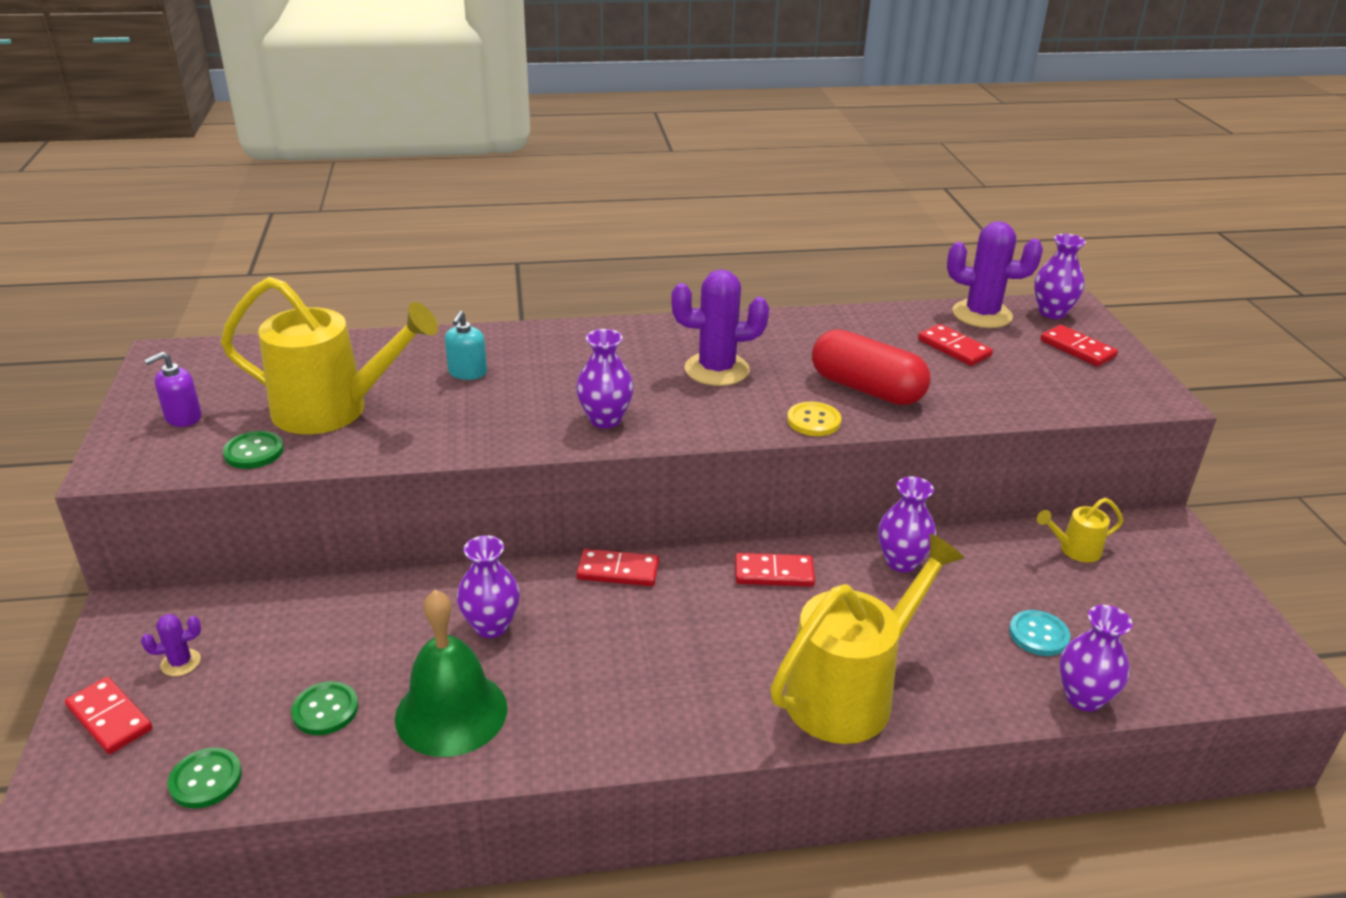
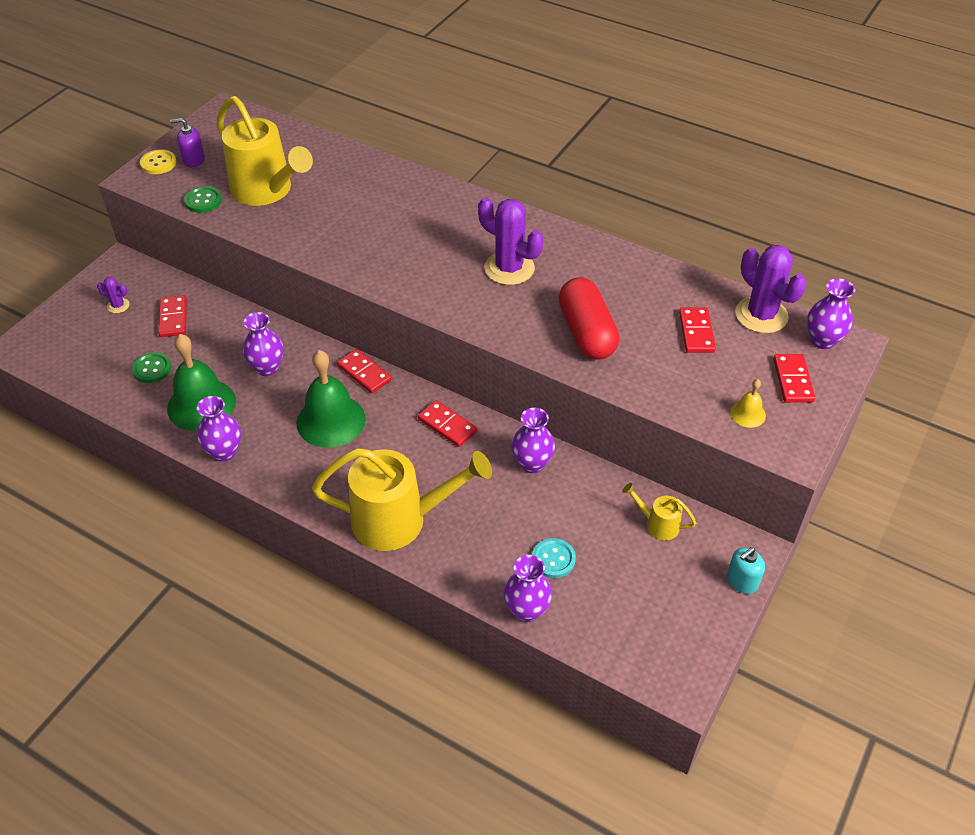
camera: 40 degrees right, 15 degrees up
red domino [65,677,152,754] -> red domino moved to [158,295,187,337]
green button [168,748,242,808] -> none
turquoise soap dispenser [445,311,487,380] -> turquoise soap dispenser moved to [727,547,765,594]
purple vase [576,329,634,428] -> purple vase moved to [197,396,241,462]
yellow button [787,402,841,436] -> yellow button moved to [140,149,176,174]
none -> green bell [296,350,366,448]
none -> yellow bell [730,379,766,428]

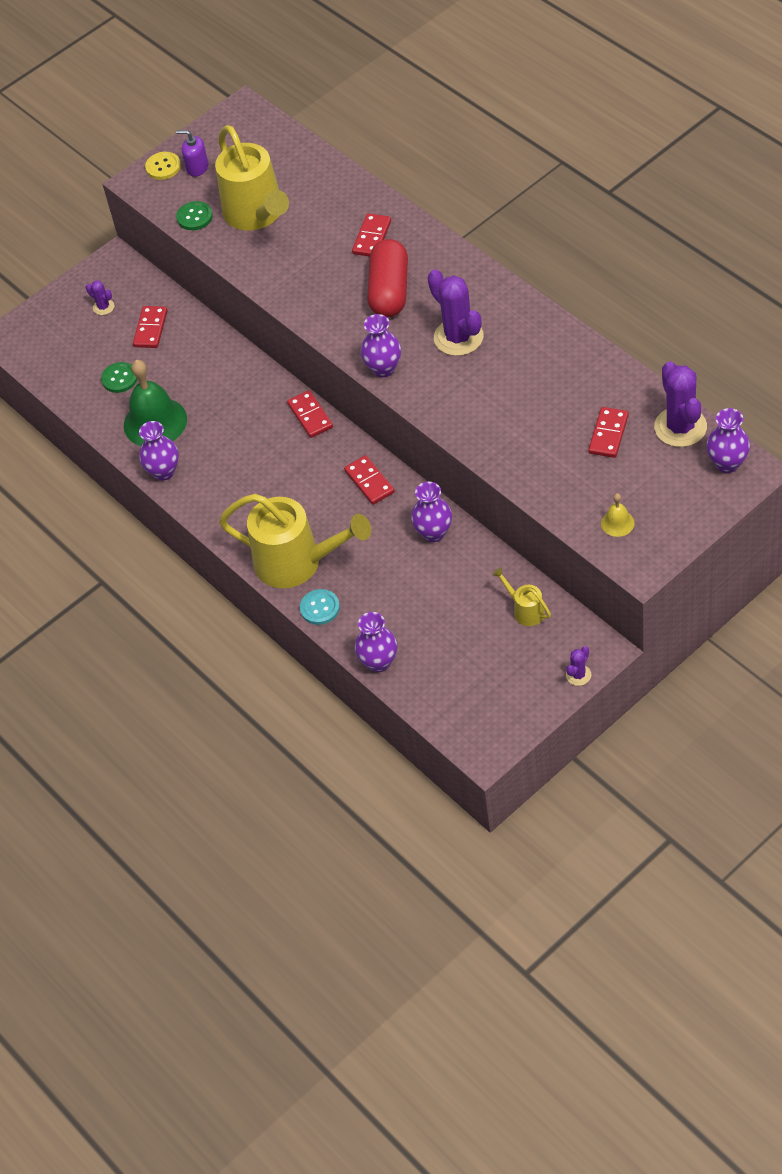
camera: 25 degrees right, 5 degrees up
purple vase [243,312,284,376] -> purple vase moved to [361,314,401,377]
green bell [296,350,366,448] -> none
turquoise button [532,538,576,578] -> turquoise button moved to [300,589,340,625]
red capsule [559,277,619,360] -> red capsule moved to [367,239,408,317]
turquoise soap dispenser [727,547,765,594] -> purple cactus [566,646,591,686]
red domino [773,354,815,403] -> red domino moved to [352,213,391,257]

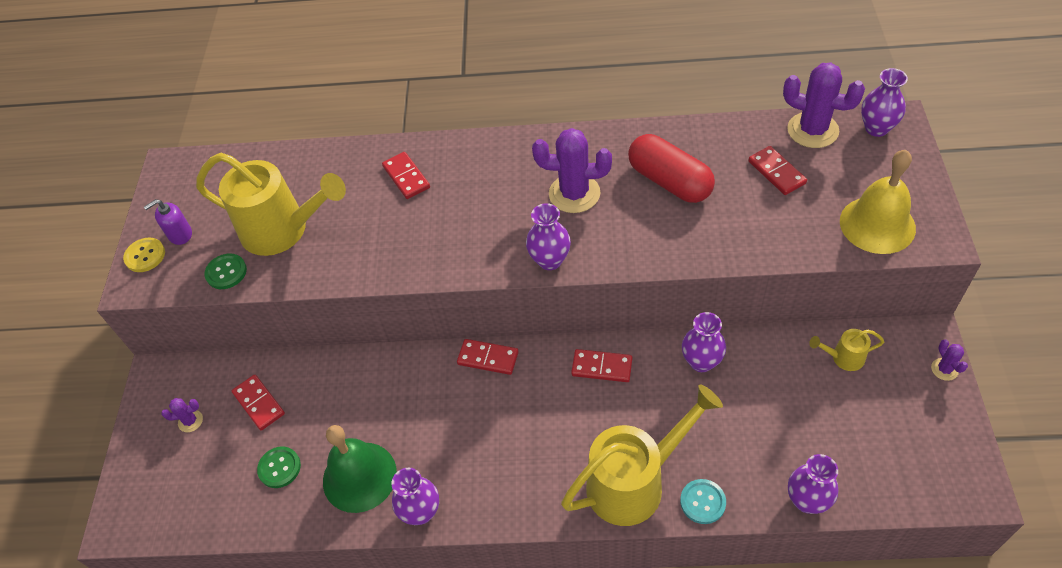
camera: 50 degrees left, 0 degrees up
red capsule [367,239,408,317] -> red capsule moved to [628,134,715,203]
yellow bell [601,493,634,537] -> yellow bell [840,150,916,254], size x2.16

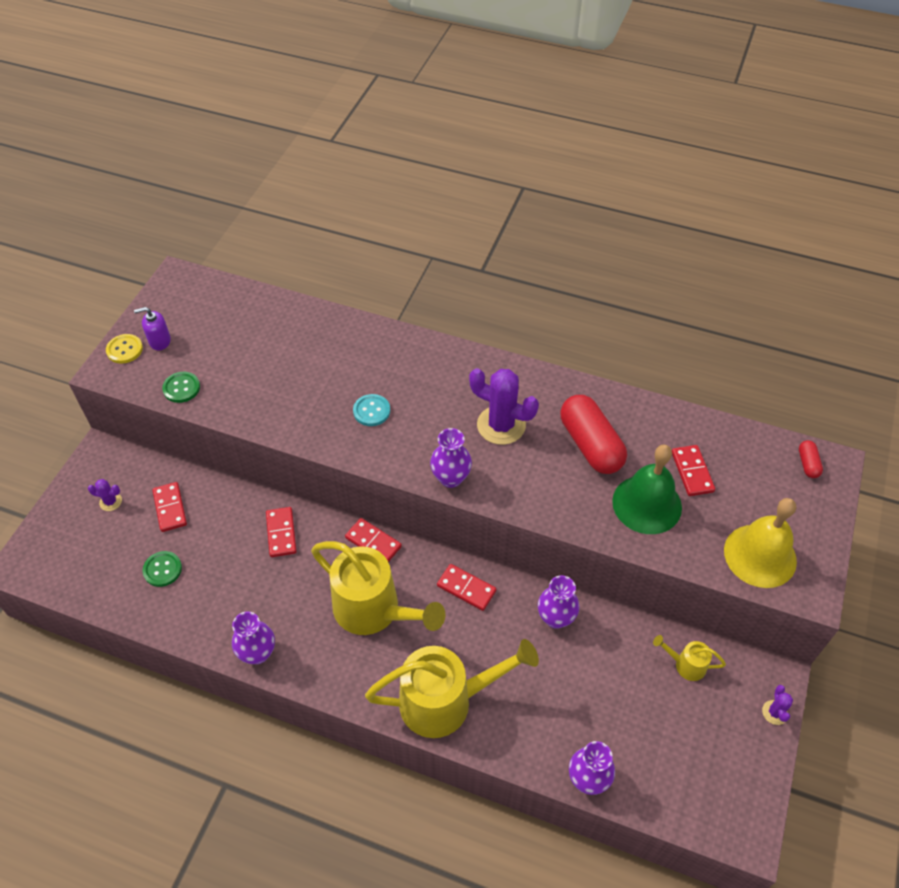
camera: 15 degrees right, 0 degrees up
yellow watering can [196,153,346,256] -> yellow watering can moved to [311,541,445,635]
green bell [323,425,397,513] -> green bell moved to [612,445,682,534]
red domino [382,152,430,199] -> red domino moved to [266,507,297,557]
turquoise button [680,479,726,524] -> turquoise button moved to [353,394,390,426]
purple cactus [783,63,865,148] -> none
purple vase [861,68,908,137] -> red capsule [799,440,823,478]

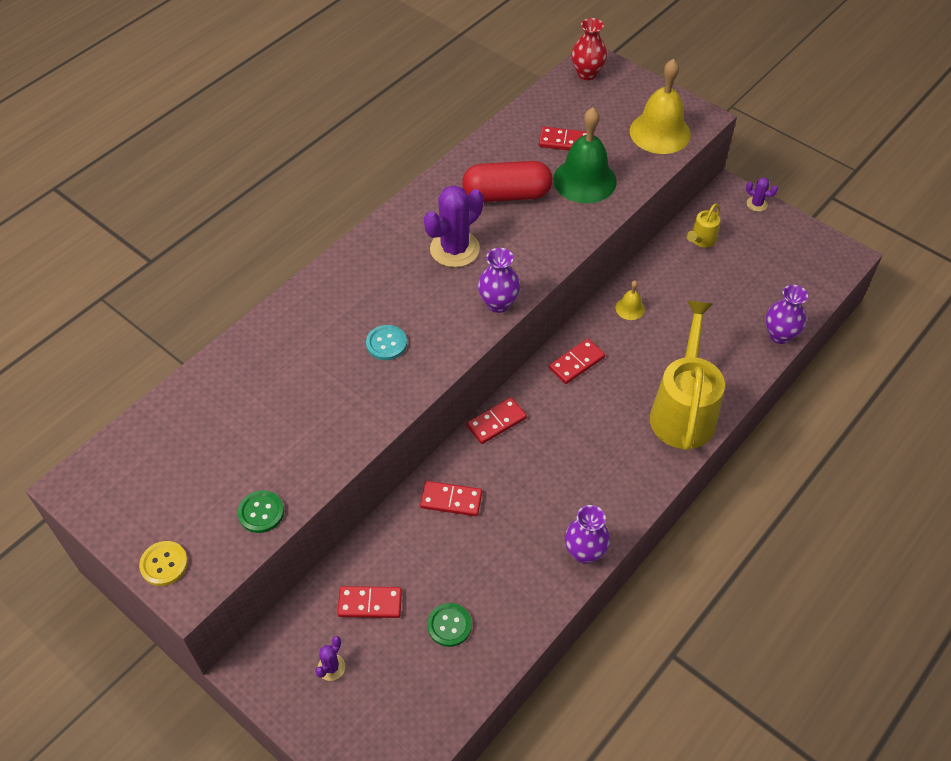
camera: 70 degrees left, 0 degrees up
purple soap dispenser [134,307,171,351] -> none
yellow watering can [311,541,445,635] -> none
purple vase [538,575,580,629] -> yellow bell [615,280,645,320]
red capsule [799,440,823,478] -> red vase [571,18,607,80]

